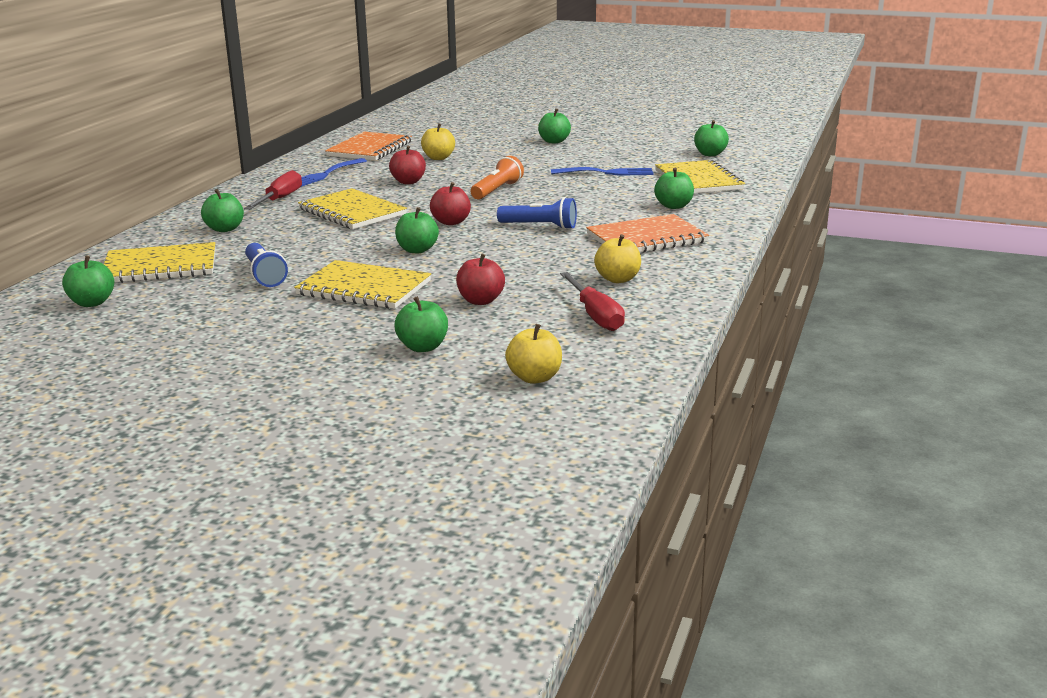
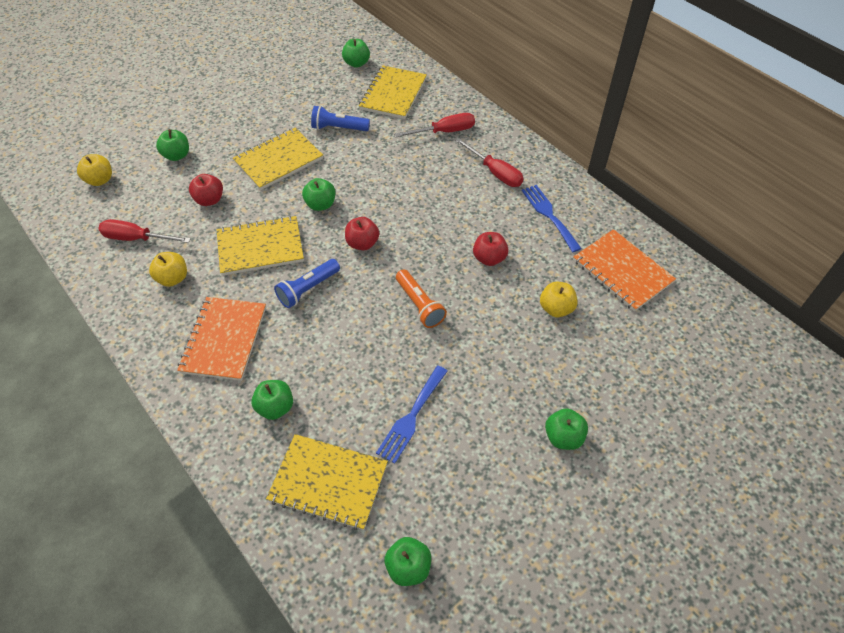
camera: 120 degrees right, 30 degrees up
green apple [201,189,244,232] -> red screwdriver [394,113,475,137]
yellow notebook [298,188,407,229] -> yellow notebook moved to [217,216,304,276]

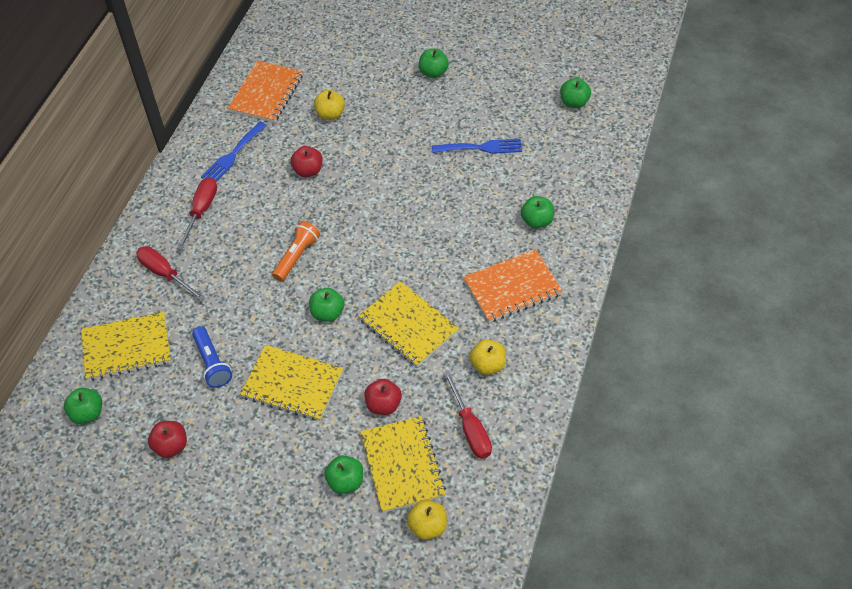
camera: 120 degrees left, 0 degrees up
yellow notebook [266,434,388,530] -> yellow notebook moved to [360,416,446,513]
blue flashlight [274,259,340,308] -> none
red apple [345,217,379,250] -> red apple moved to [148,421,187,458]
orange flashlight [396,269,447,328] -> orange flashlight moved to [272,221,320,281]

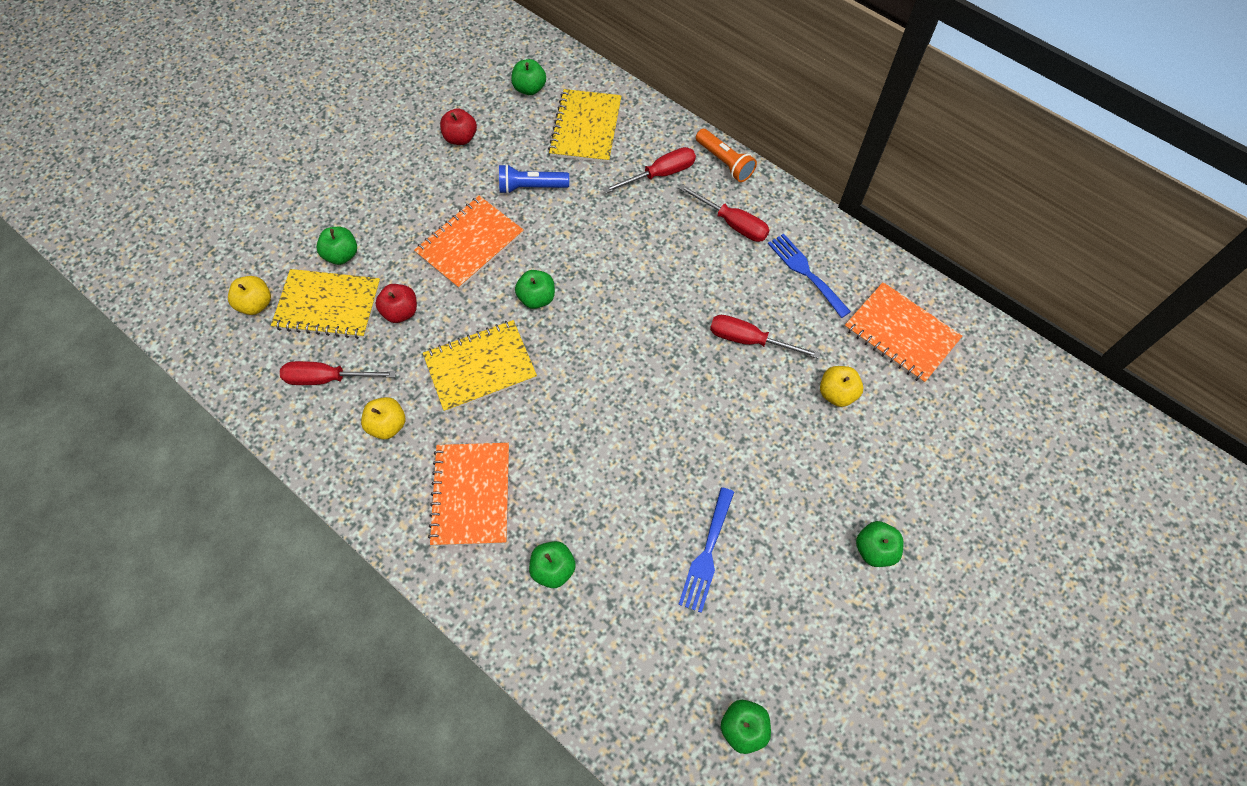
camera: 110 degrees right, 10 degrees up
yellow notebook [240,345,343,421] -> orange notebook [414,196,524,289]
orange flashlight [272,221,320,281] -> orange flashlight moved to [696,129,757,182]
red apple [290,146,323,177] -> red screwdriver [710,315,820,359]

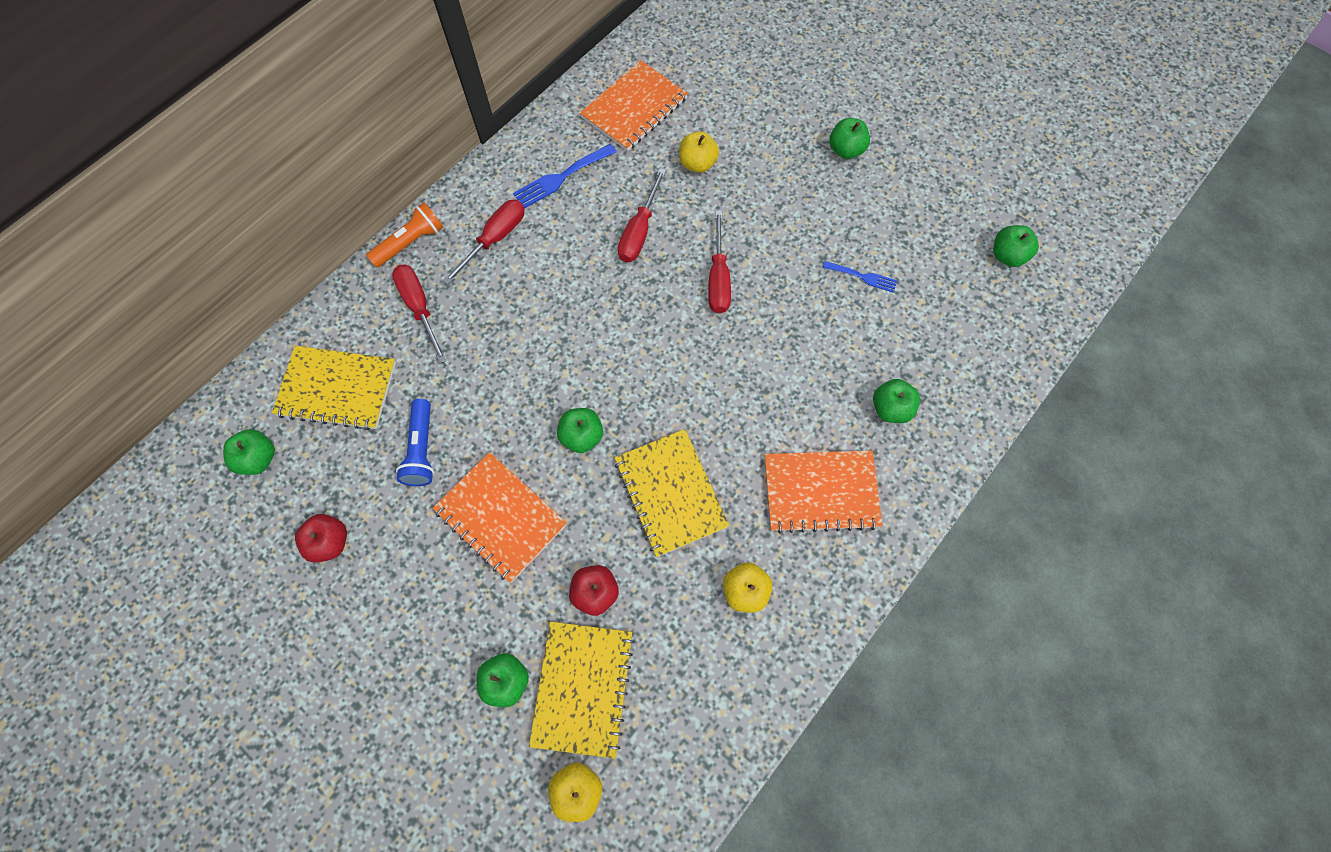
camera: 90 degrees left, 5 degrees up
red screwdriver [280,361,396,385] -> red screwdriver moved to [708,211,731,313]
blue fork [678,487,734,613] -> blue fork [822,261,897,293], size x0.63

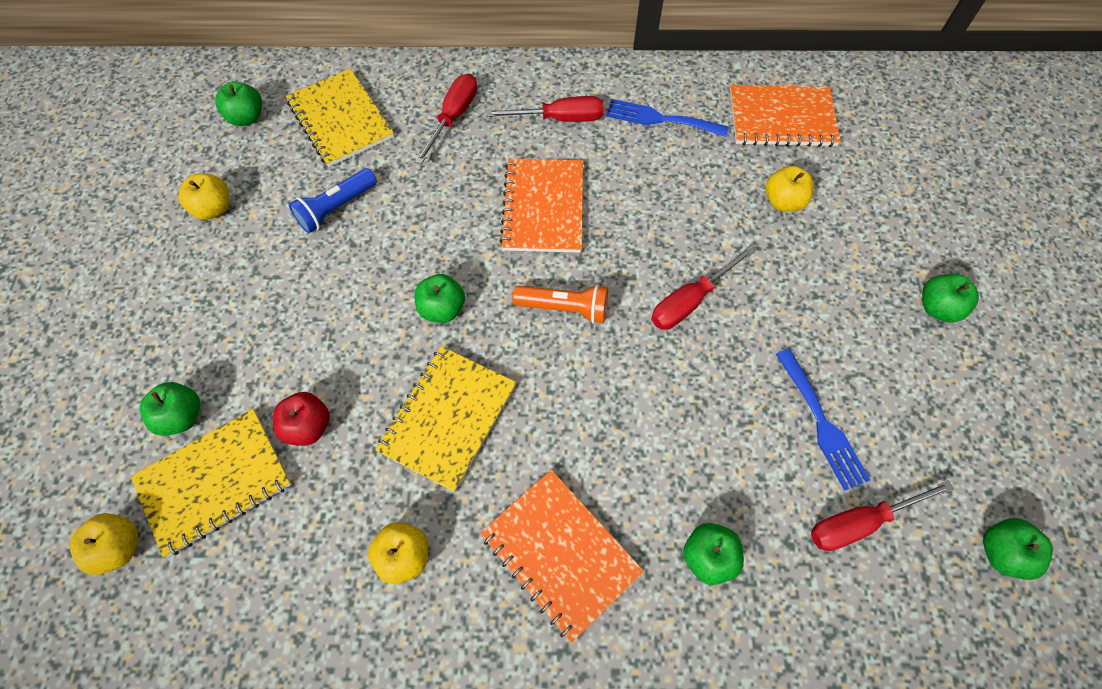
camera: 50 degrees right, 5 degrees down
red apple [295,514,347,563] -> yellow apple [178,174,230,220]
orange flashlight [366,202,443,268] -> orange flashlight moved to [512,284,608,324]
orange notebook [432,452,567,583] -> orange notebook moved to [500,158,583,253]
red screwdriver [618,168,666,262] -> red screwdriver moved to [811,481,954,551]
blue fork [822,261,897,293] -> blue fork [776,349,870,491], size x1.58

